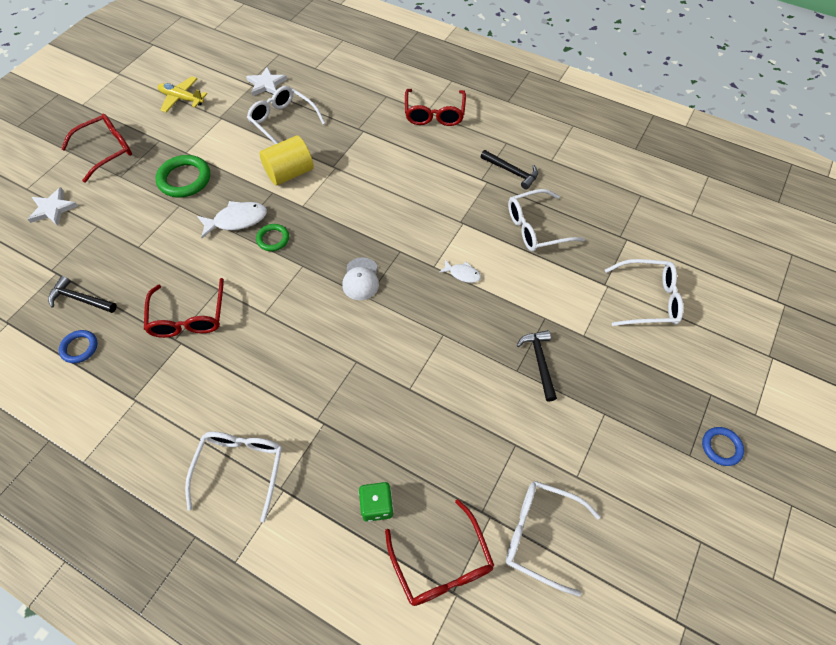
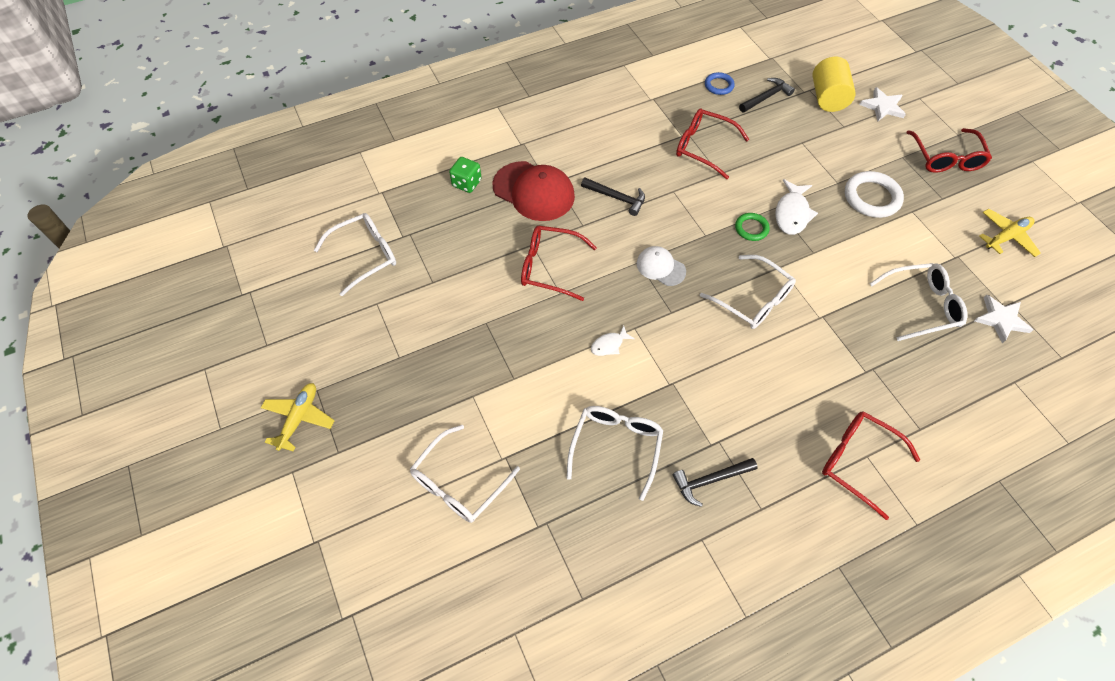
camera: 125 degrees right, 0 degrees up
green ring [156,155,210,198] -> white ring [845,171,904,218]
white glasses [185,432,282,522] -> white glasses moved to [700,255,796,329]
yellow cylinder [259,136,314,186] -> yellow cylinder moved to [812,57,856,112]
red glasses [385,499,494,606] -> red glasses moved to [521,226,597,301]
black hammer [517,330,557,401] -> black hammer moved to [581,177,645,216]
blue ring [702,427,744,466] -> yellow plane [261,383,335,451]
none -> red cap [493,161,575,221]

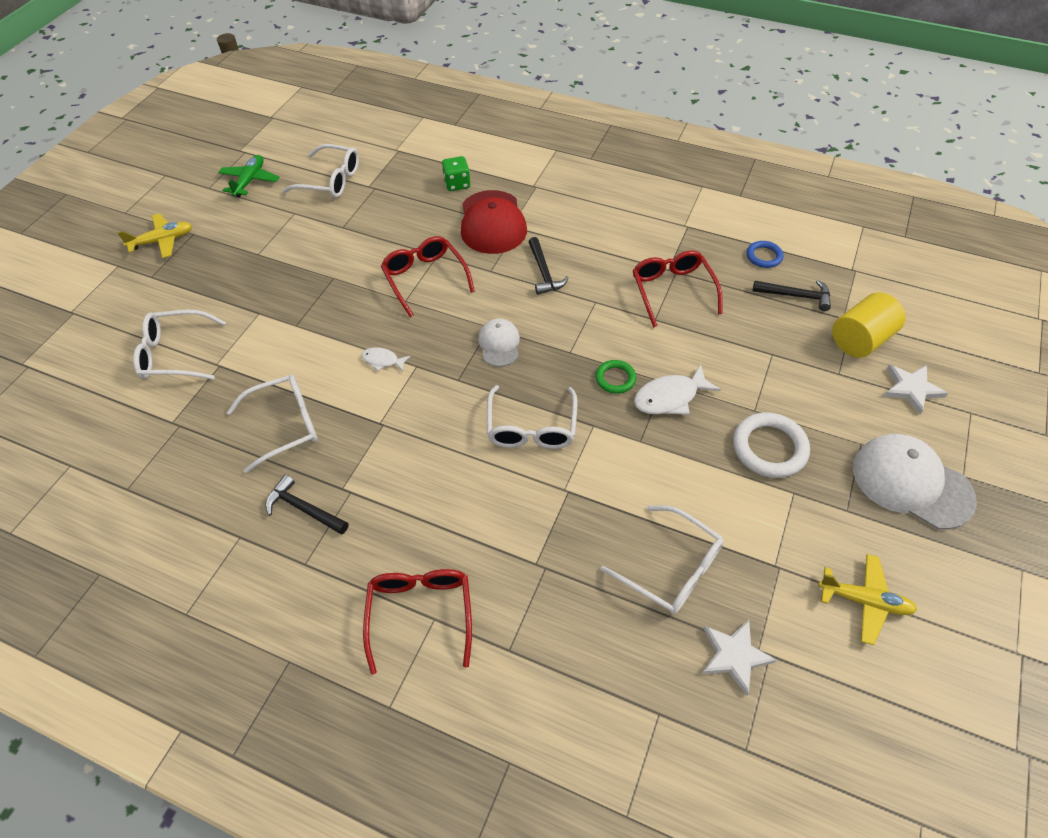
camera: 50 degrees right, 5 degrees down
red glasses [906,128,992,173] -> white cap [853,434,977,530]
none -> green plane [218,155,279,197]

